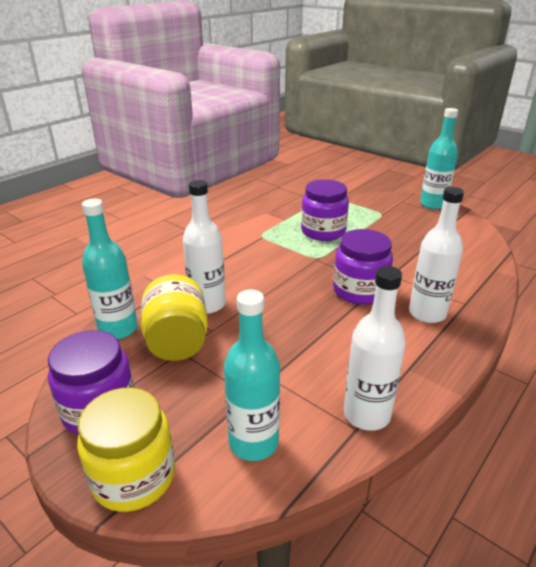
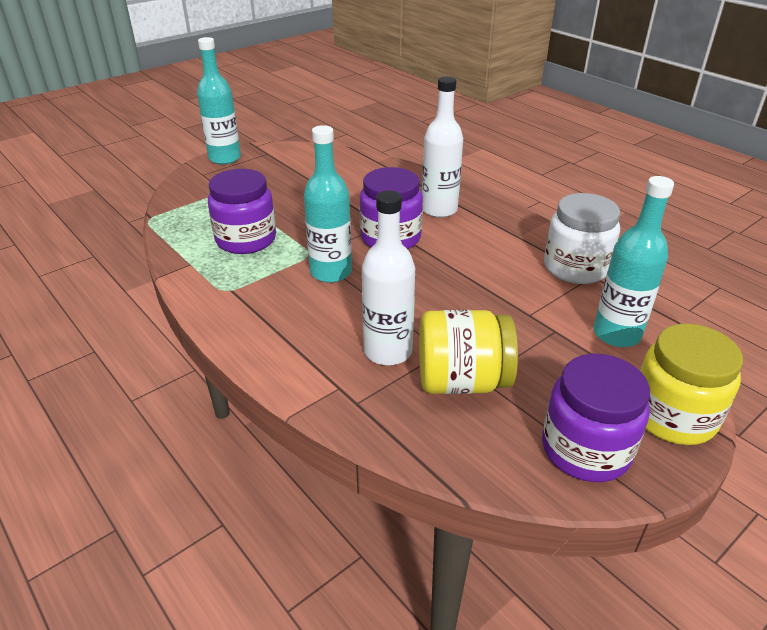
camera: 80 degrees left, 5 degrees up
turquoise bottle [82,199,138,339] -> turquoise bottle moved to [304,125,352,283]
white bottle [344,266,406,431] -> white jar [544,193,620,284]

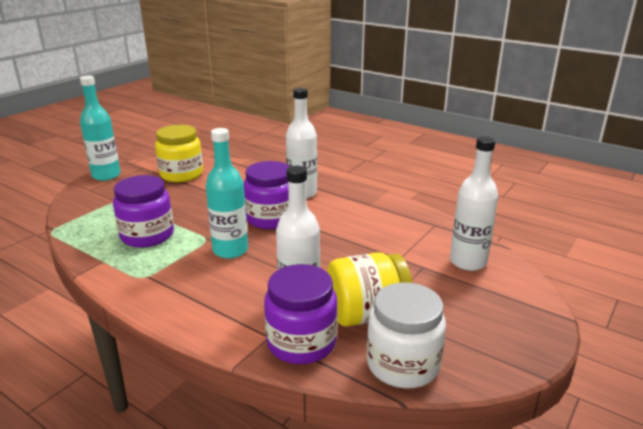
camera: 15 degrees left, 10 degrees down
purple jar [542,354,650,482] -> purple jar moved to [264,264,338,364]
white jar [544,193,620,284] -> white jar moved to [367,282,446,389]
turquoise bottle [593,176,674,347] -> white bottle [450,136,498,271]
yellow jar [640,324,743,445] -> yellow jar moved to [155,125,203,182]

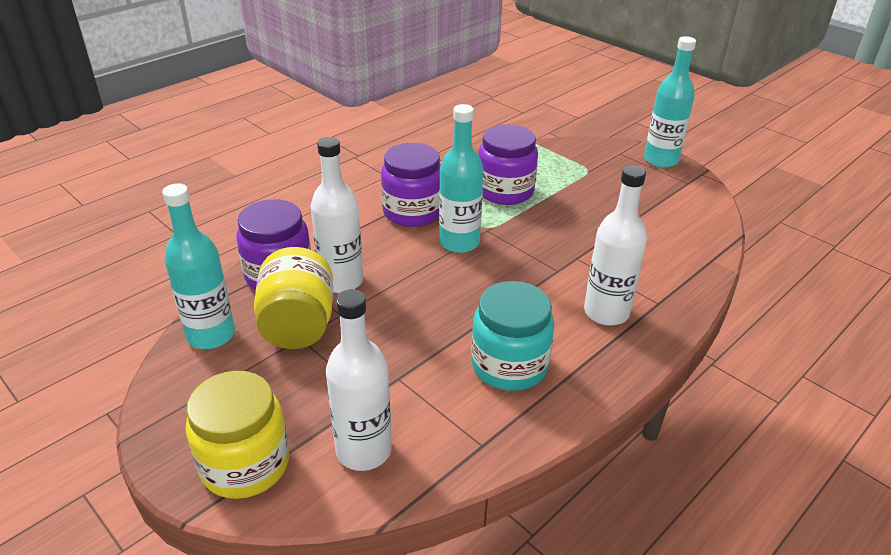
camera: 100 degrees right, 10 degrees up
yellow jar [155,125,203,182] -> yellow jar moved to [186,371,289,499]
purple jar [244,161,290,229] -> purple jar moved to [381,143,441,227]
white jar [367,282,446,389] -> turquoise bottle [162,183,235,349]
none -> turquoise jar [471,281,554,391]

